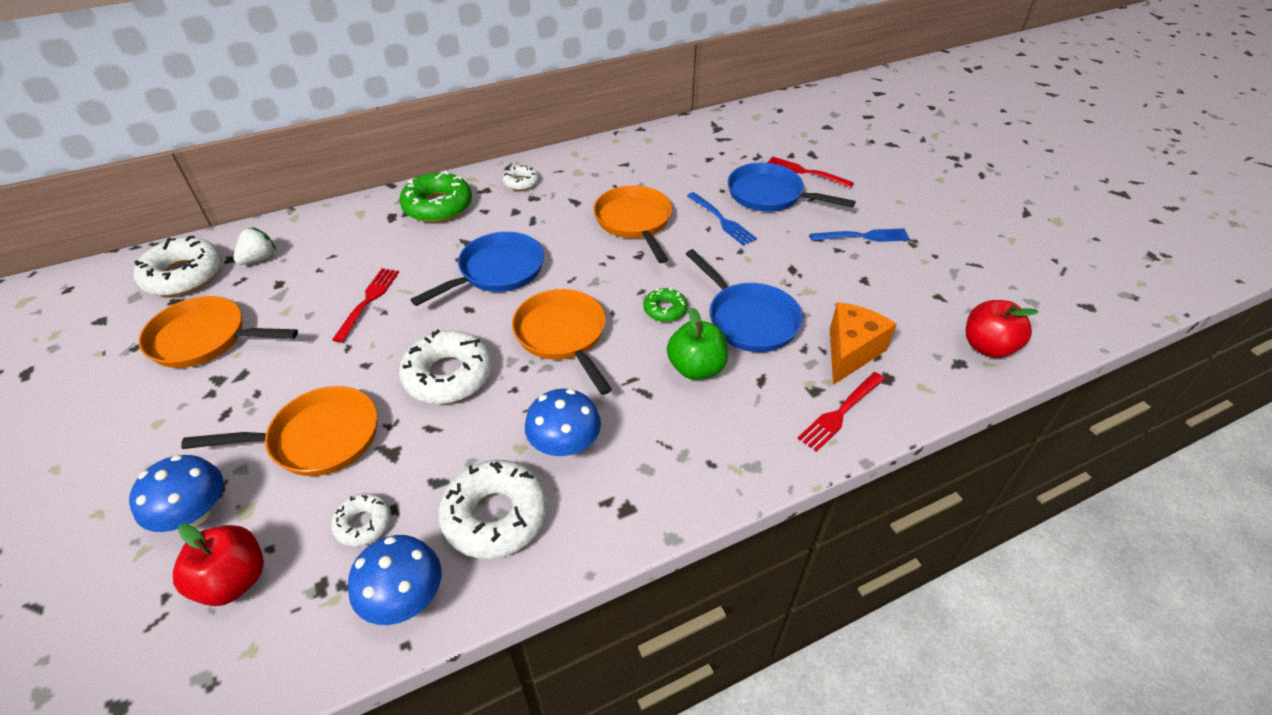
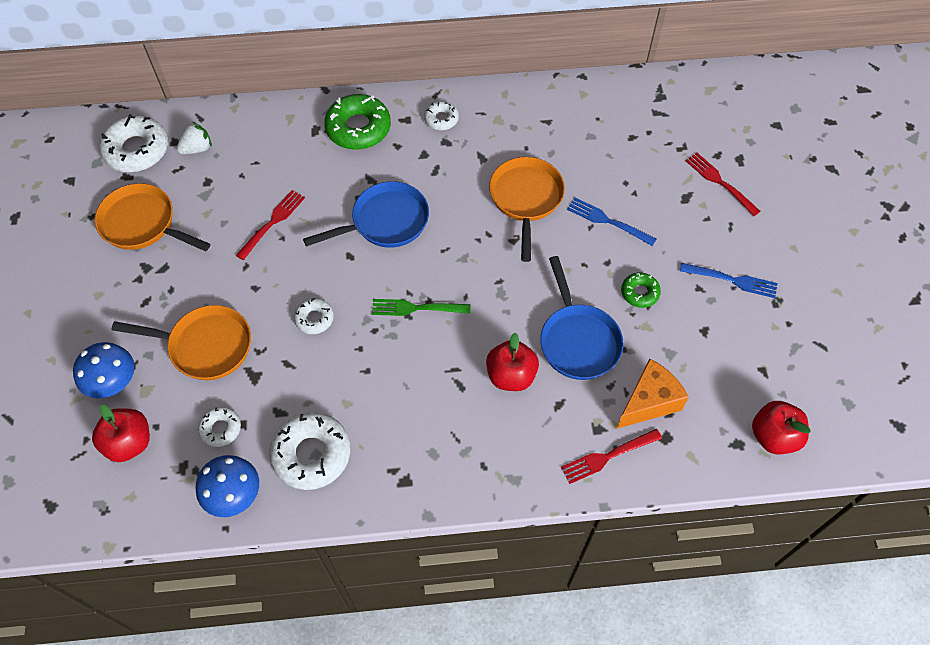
camera: 20 degrees right, 15 degrees up
white donut [399,330,492,404] -> white donut [294,298,334,334], size x0.53
orange pan [512,289,612,395] -> green fork [372,299,470,316]
blue mushroom [525,389,601,456] -> none
green donut [643,288,687,322] -> green donut moved to [621,272,661,308]
green apple [667,308,728,380] -> red apple [486,333,539,391]
blue fork [687,192,757,246] -> blue fork turned 135 degrees clockwise [567,198,656,246]
blue pan [728,163,856,212] -> none

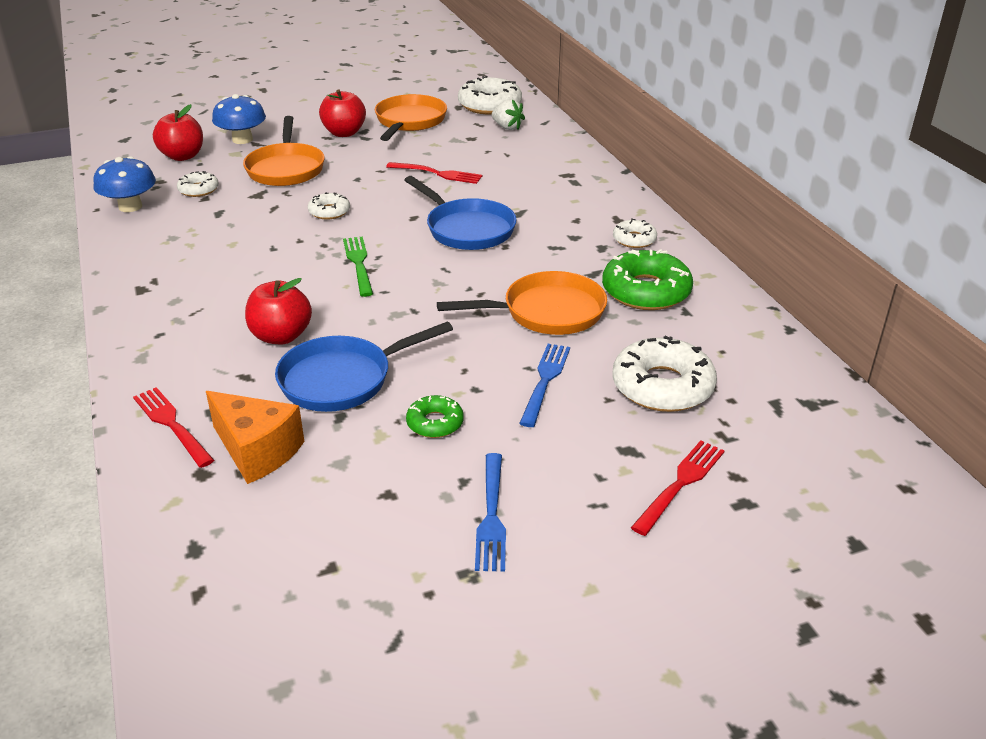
camera: 75 degrees right, 25 degrees down
white donut [269,412,350,490] -> white donut moved to [612,336,717,412]
green donut [324,94,391,150] -> green donut moved to [602,249,693,310]
red apple [752,401,811,454] -> red apple moved to [319,90,366,137]

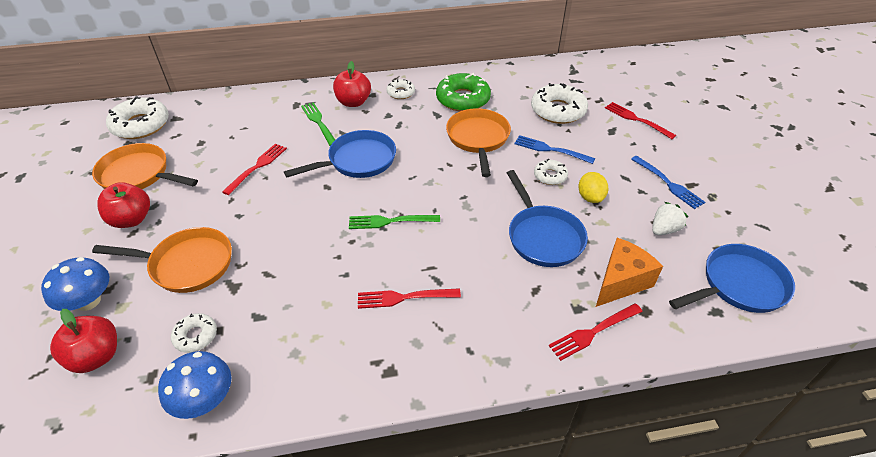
camera: 80 degrees left, 10 degrees up
red apple [245,278,312,344] -> red apple moved to [333,61,371,107]
white donut [308,192,350,220] -> white donut moved to [534,159,568,185]
green donut [406,395,464,438] -> yellow lemon [578,172,608,203]
blue fork [475,453,506,571] -> blue fork turned 45 degrees clockwise [631,156,705,209]
white strawberry [492,99,525,130] -> white strawberry moved to [652,202,688,235]
none -> green fork [301,102,335,146]
none -> red fork [358,288,461,309]
none -> blue pan [669,244,795,313]

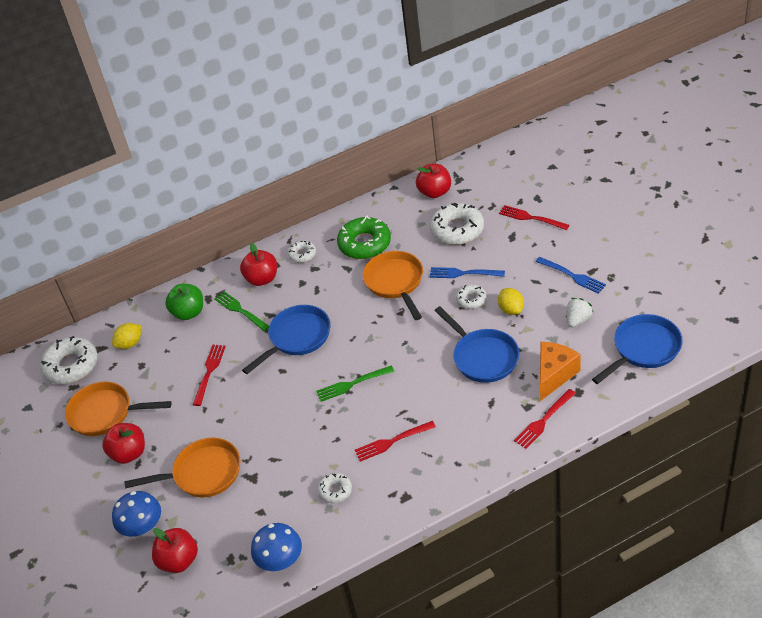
camera: 10 degrees left, 0 degrees up
white donut [171,313,217,353] -> white donut moved to [317,473,352,503]
none -> yellow lemon [112,323,142,349]
none -> green apple [165,284,203,320]
none -> red apple [416,164,451,198]

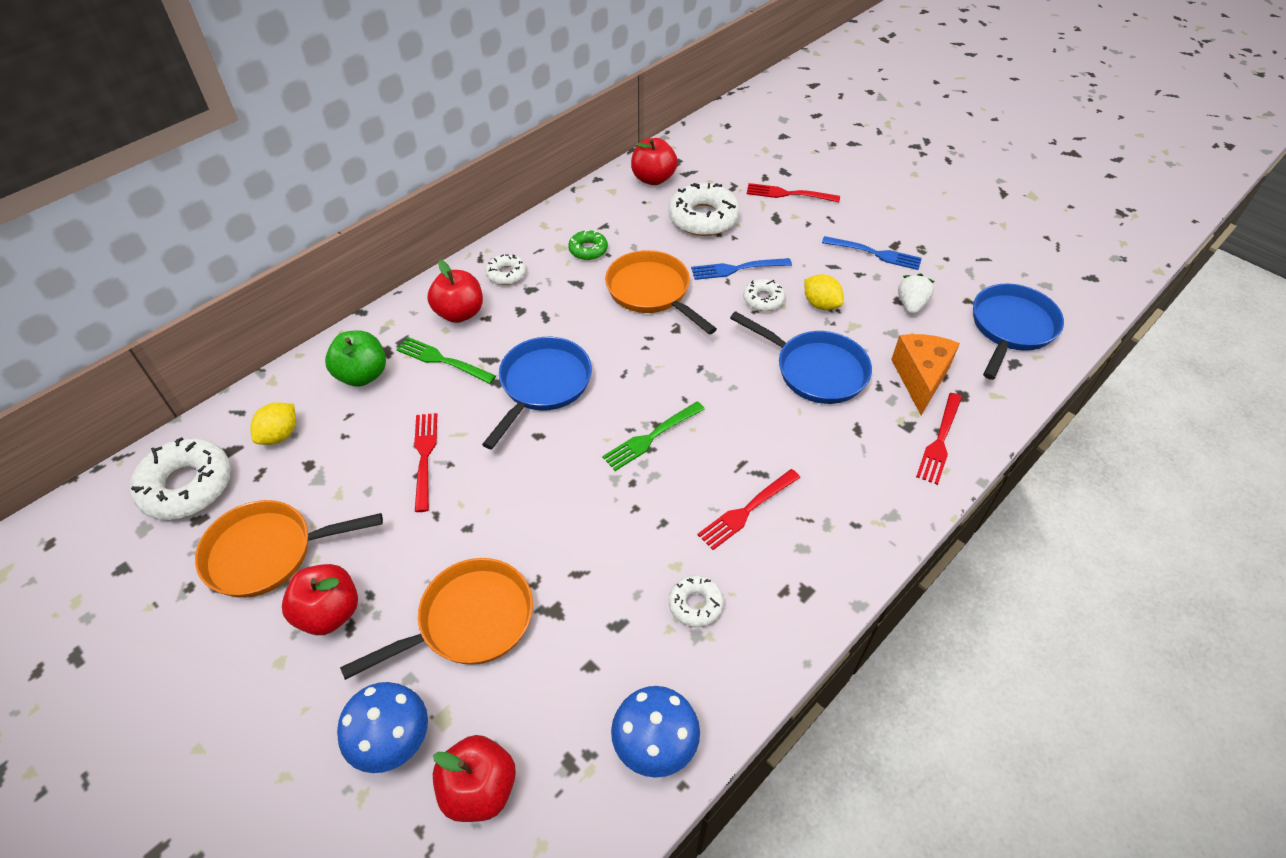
camera: 25 degrees left, 5 degrees up
green donut [337,215,391,259] -> green donut [568,229,608,260], size x0.53

